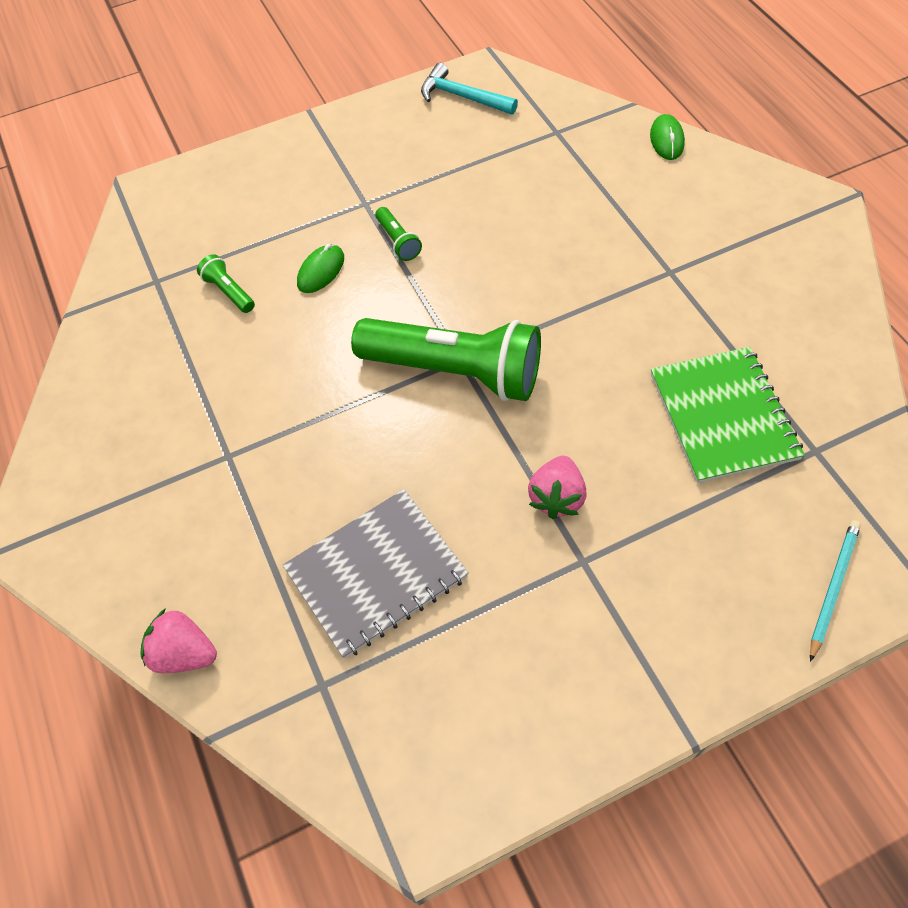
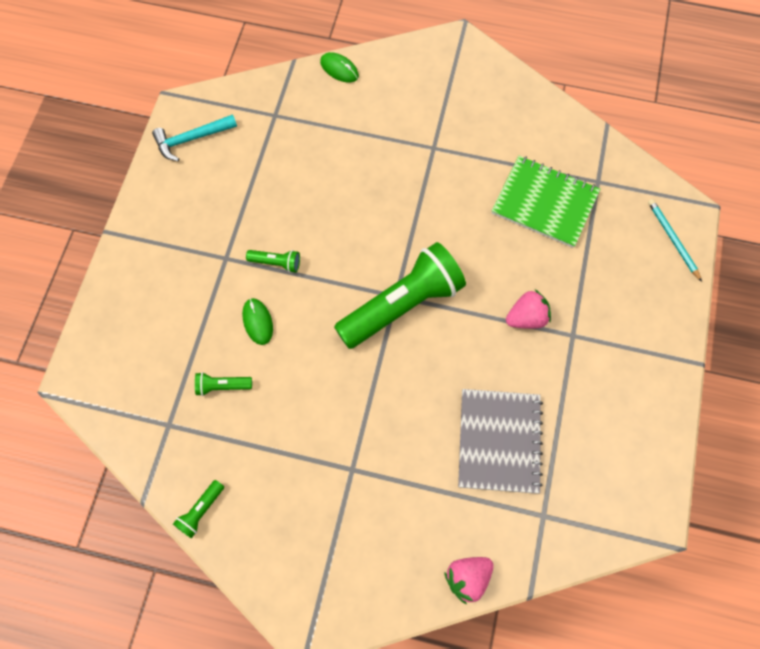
camera: 55 degrees left, 10 degrees up
pink strawberry [528,456,587,519] -> pink strawberry turned 75 degrees counterclockwise [506,290,551,329]
none -> green flashlight [173,480,224,538]

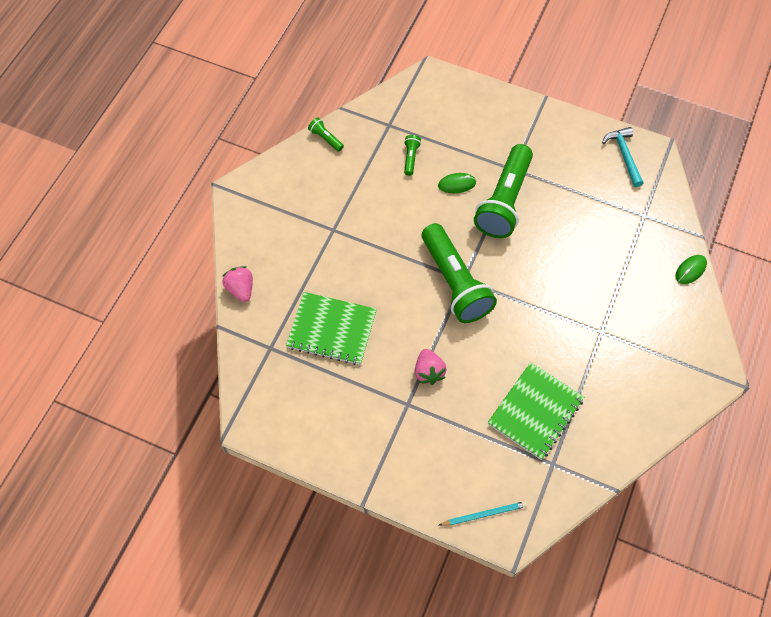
camera: 100 degrees right, 5 degrees down
green flashlight [246,250,300,273] -> green flashlight [474,144,533,238], size x2.46
grey notebook [458,389,543,494] -> green notebook [286,292,377,365]

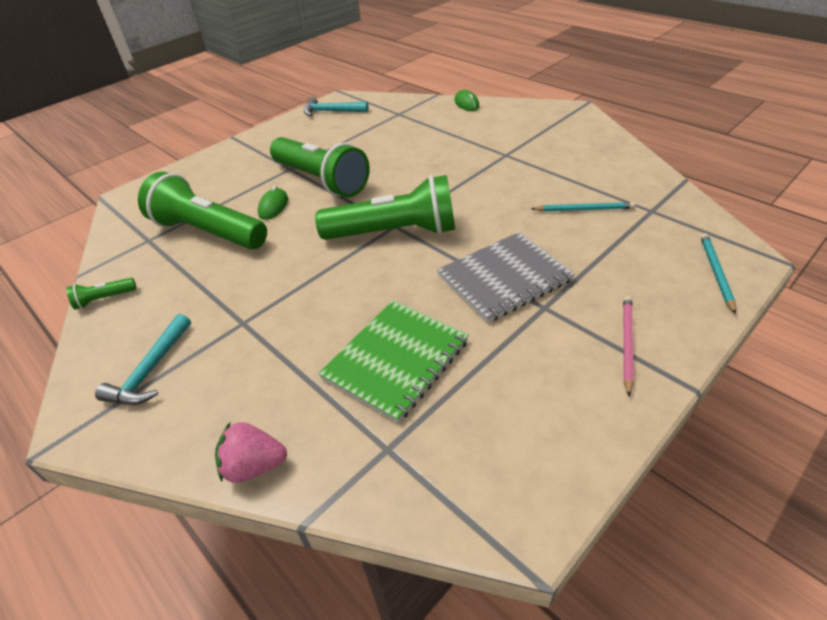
camera: 65 degrees left, 20 degrees down
green flashlight [404,135,421,176] -> green flashlight [138,172,267,250], size x2.46
pink strawberry [415,349,447,385] -> grey notebook [437,232,575,323]
green notebook [488,362,584,460] -> turquoise pencil [531,202,635,212]
none -> turquoise hammer [95,314,191,405]
none -> pink pencil [623,296,634,396]

